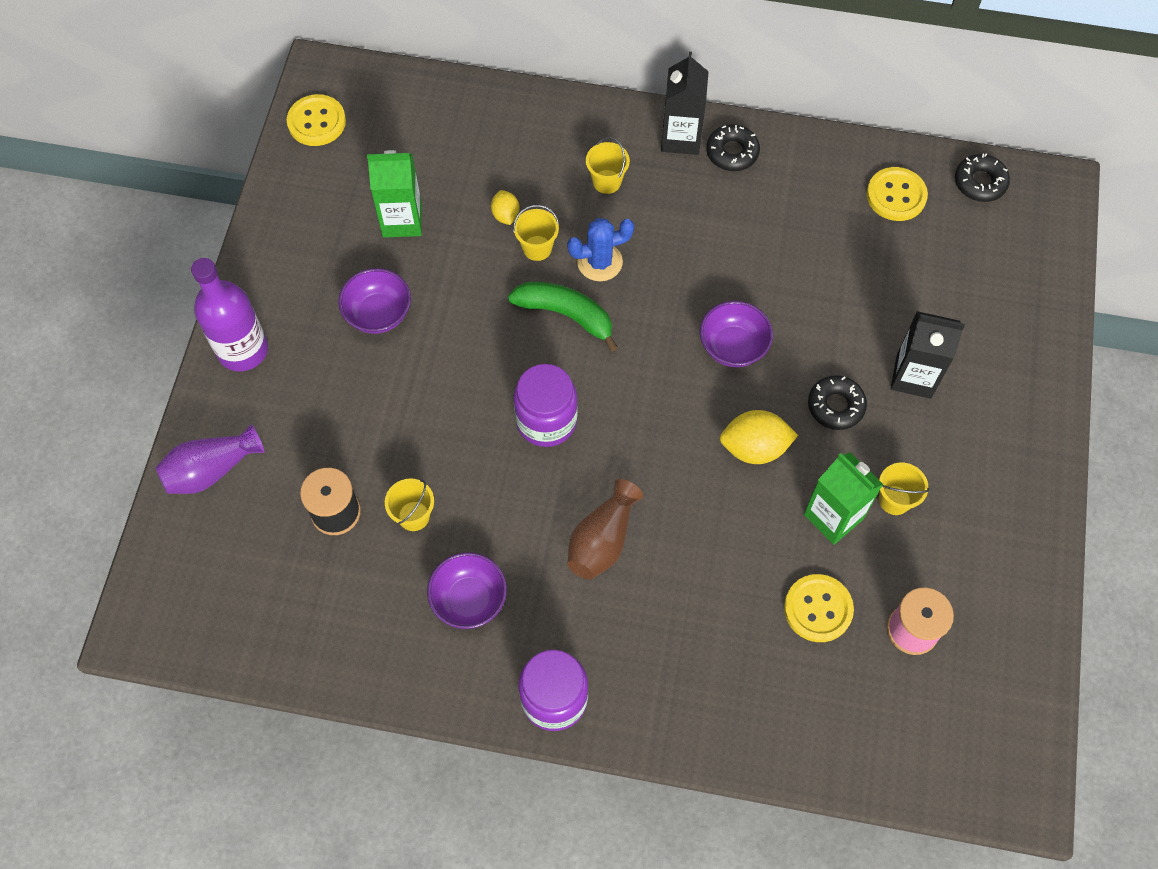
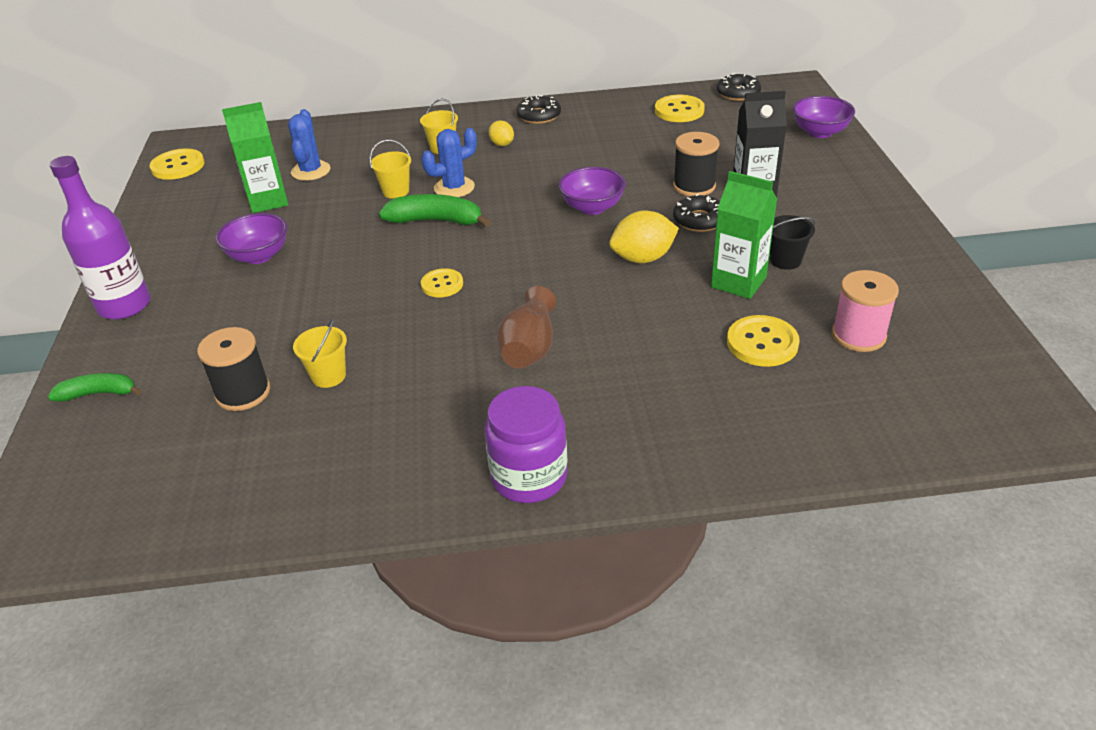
camera: 15 degrees left, 25 degrees down
purple vase [155,424,265,494] -> green banana [48,373,142,402]
purple bowl [427,552,507,629] -> purple bowl moved to [793,96,855,138]
yellow lemon [491,190,520,225] -> yellow lemon moved to [489,120,514,146]
purple jar [514,364,578,447] -> yellow button [421,268,463,297]
black carton [661,52,709,155] -> none
yellow bucket [879,463,930,515] -> black bucket [770,215,816,270]
none -> blue cactus [288,109,330,181]
none -> black spool [673,132,719,196]

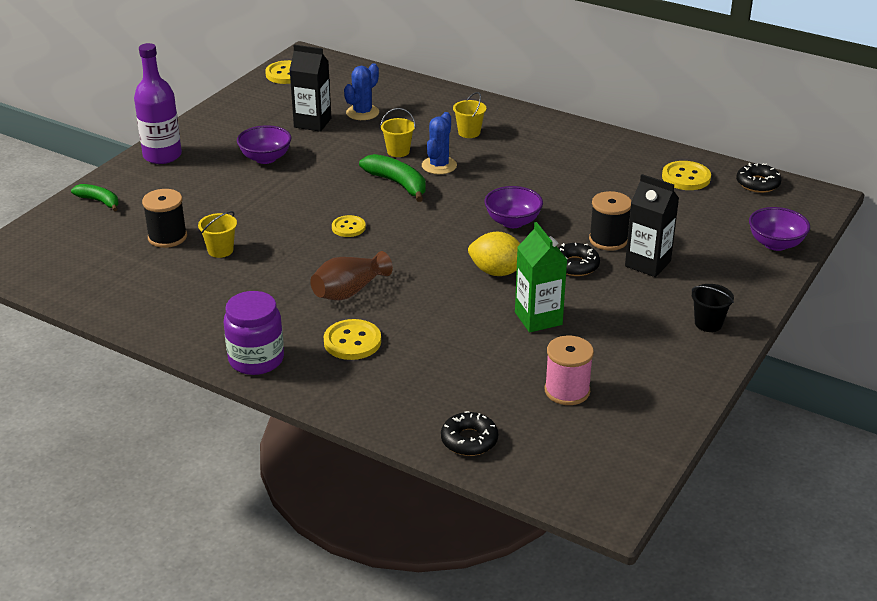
camera: 35 degrees right, 5 degrees down
green carton [222,102,288,213] -> black carton [290,45,331,132]
blue cactus [421,128,477,197] -> blue cactus turned 75 degrees counterclockwise [422,112,457,174]
yellow lemon [489,120,514,146] -> none
black donut [517,95,561,124] -> black donut moved to [441,411,498,456]
yellow button [727,315,800,367] -> yellow button moved to [324,319,381,360]
black bucket [770,215,816,270] -> black bucket moved to [692,284,734,332]

